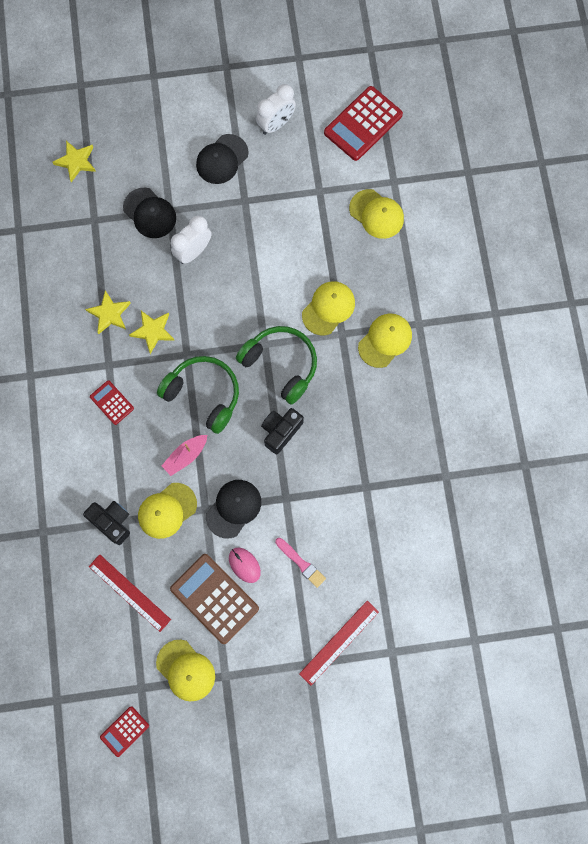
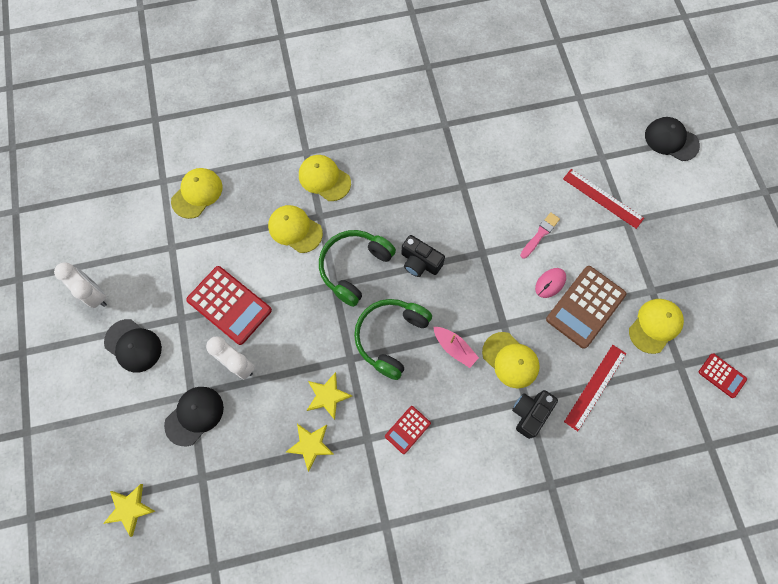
camera: 95 degrees left, 5 degrees down
black cap [206,480,261,539] -> black cap moved to [645,117,700,161]
red calculator [324,86,403,161] -> red calculator moved to [186,266,272,345]

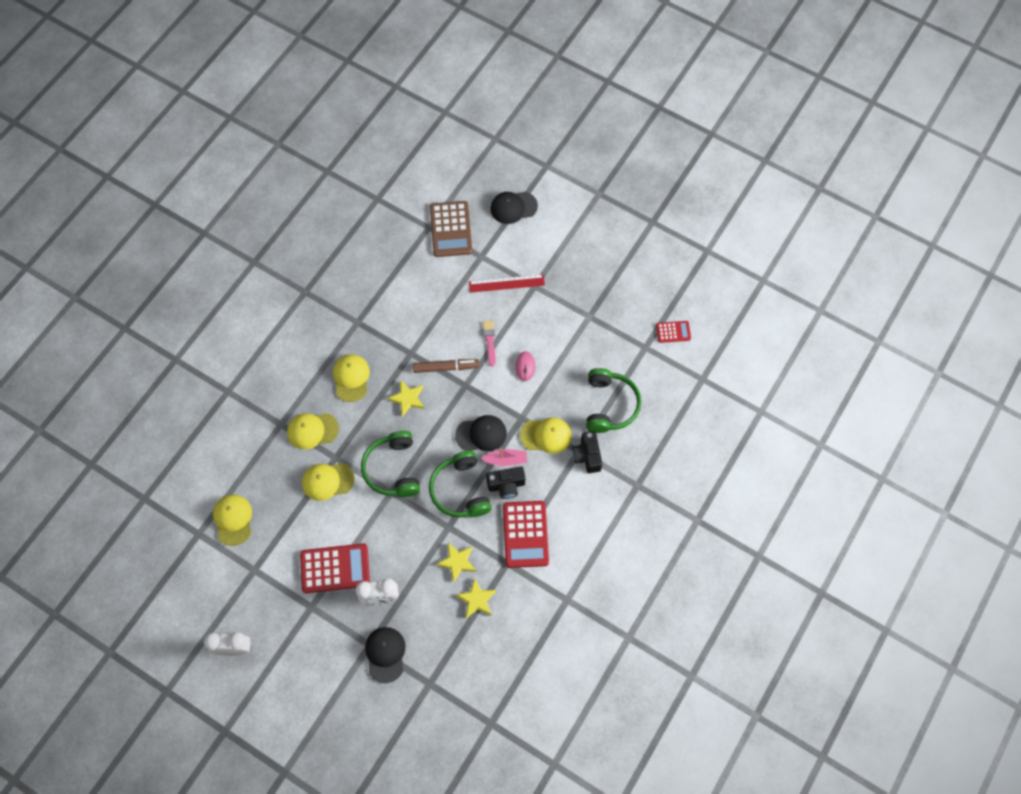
camera: 45 degrees left, 5 degrees down
yellow star [103,484,156,537] -> yellow star moved to [387,380,425,417]
black cap [104,319,162,373] -> black cap moved to [455,415,507,451]
red calculator [385,406,431,454] -> red calculator [503,501,549,568], size x1.89
black camera [402,235,445,277] -> black camera moved to [486,466,525,499]
brown calculator [546,266,626,349] -> brown calculator moved to [430,201,472,257]
red ruler [564,345,626,431] -> green headphones [586,368,641,433]
yellow cap [629,299,684,354] -> yellow cap moved to [333,354,370,402]
none -> brown marker [413,359,479,373]

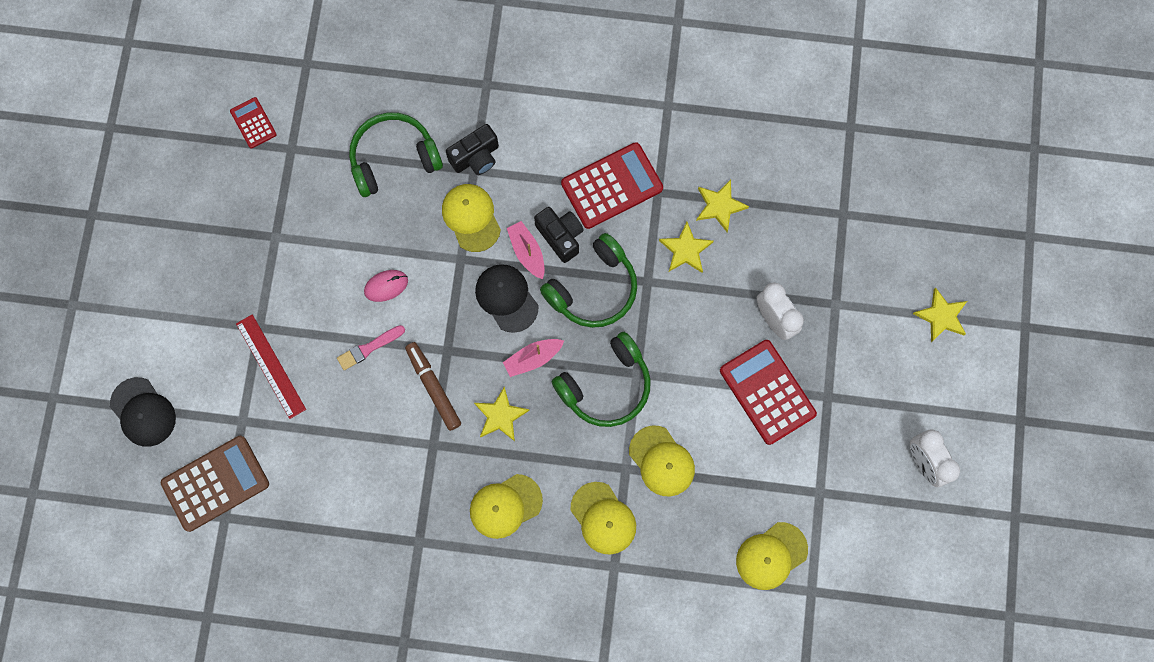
camera: 115 degrees left, 10 degrees up
black cap [365,627,405,683] -> none
none -> pink boat [503,339,564,377]
none -> yellow star [913,288,967,342]

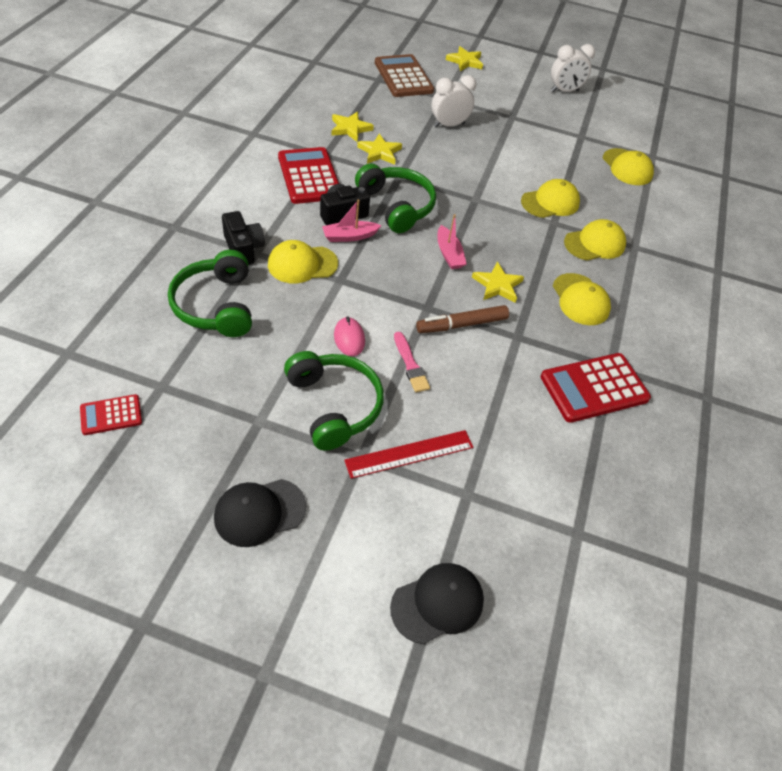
camera: 85 degrees left, 25 degrees down
brown calculator [161,436,269,532] -> brown calculator moved to [375,54,434,97]
black cap [475,264,539,333] -> black cap moved to [214,479,306,547]
green headphones [552,332,651,427] -> green headphones moved to [284,351,384,451]
red calculator [720,340,817,445] -> red calculator moved to [541,353,651,423]

